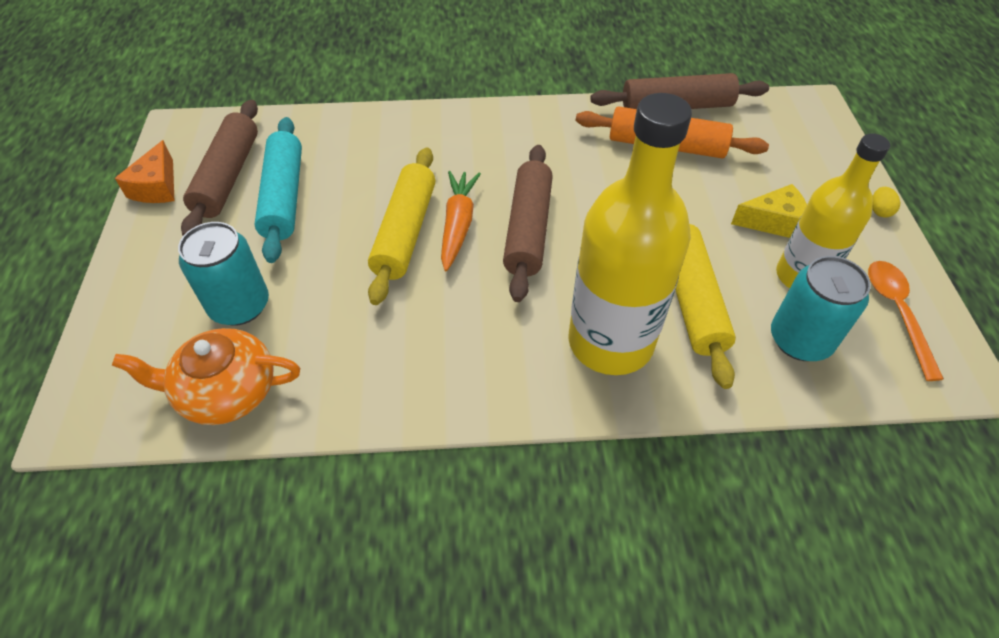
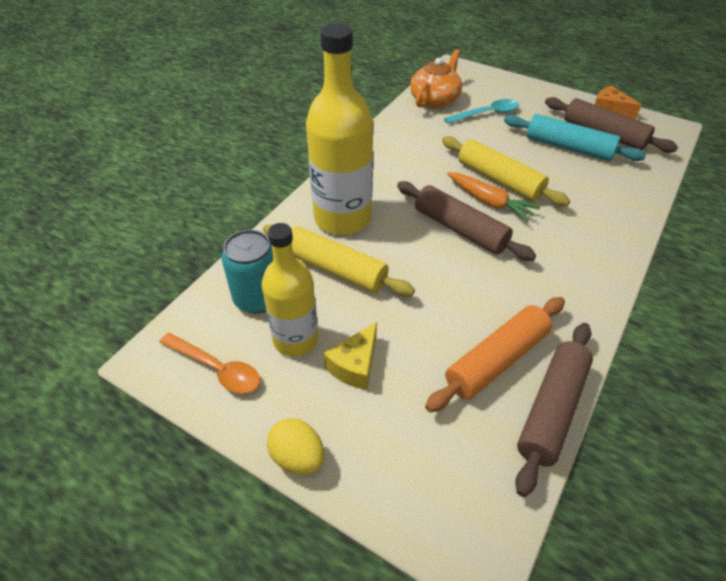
camera: 125 degrees right, 5 degrees down
turquoise can [178,222,269,326] -> turquoise spoon [444,99,519,124]
yellow egg [872,187,900,217] -> yellow egg [267,418,325,474], size x1.72

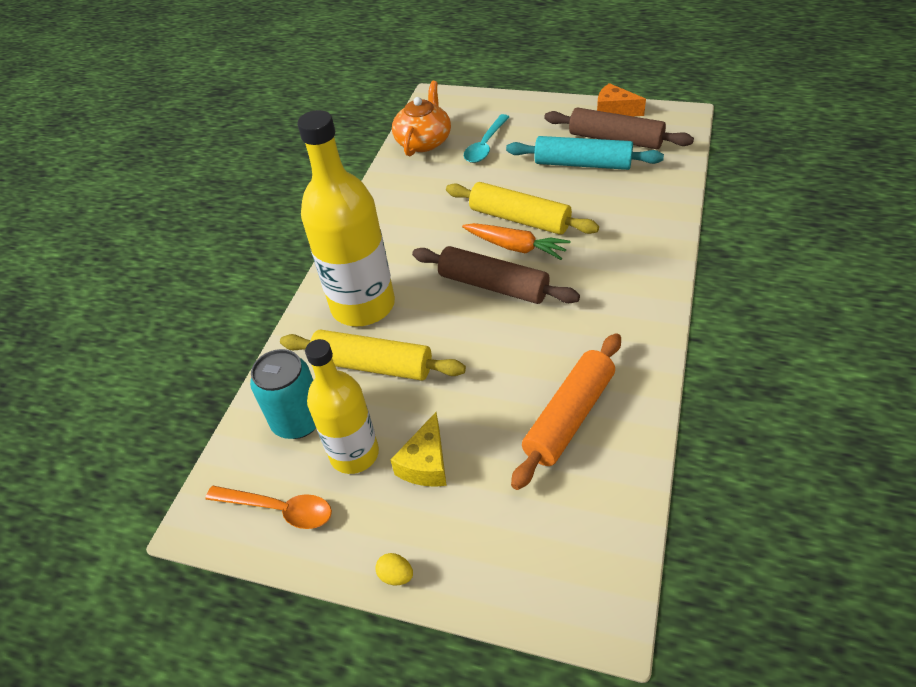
camera: 10 degrees left, 0 degrees up
yellow egg [267,418,325,474] -> yellow egg [375,553,413,585], size x0.58
turquoise spoon [444,99,519,124] -> turquoise spoon turned 150 degrees clockwise [464,114,509,163]
brown rolling pin [515,323,593,497] -> none

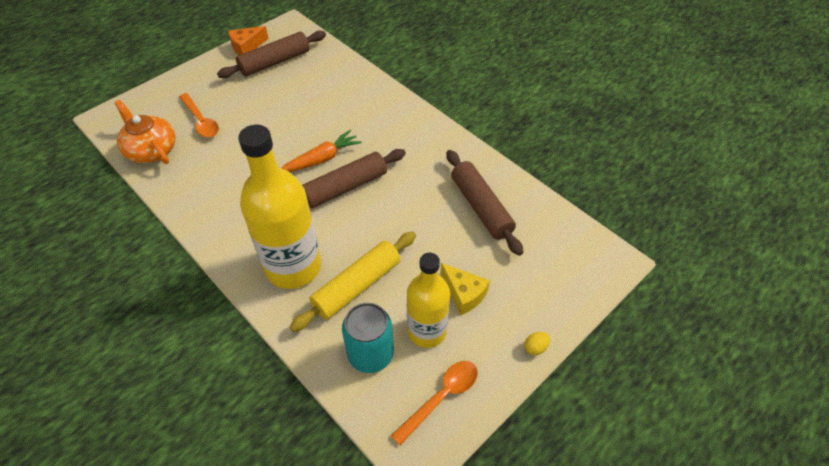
camera: 65 degrees left, 5 degrees up
yellow rolling pin [446,182,599,235] -> none
turquoise spoon [464,114,509,163] -> orange spoon [179,93,219,138]
turquoise rolling pin [506,136,664,170] -> none
orange rolling pin [511,333,621,490] -> brown rolling pin [446,150,523,256]

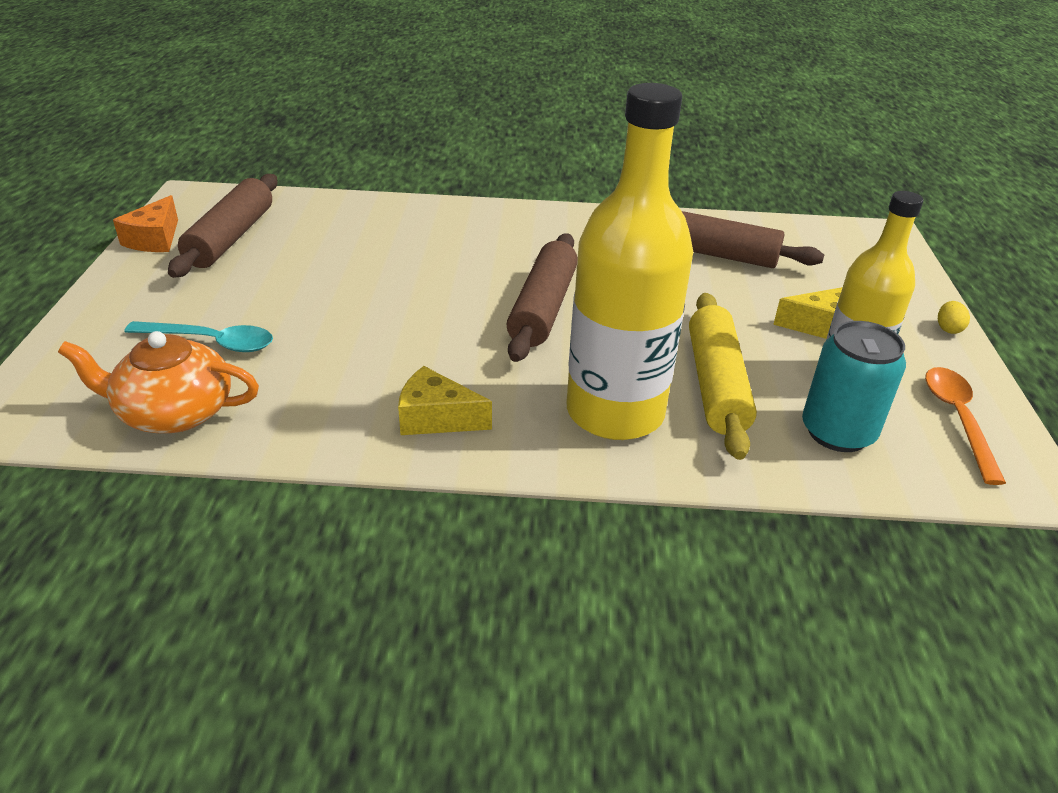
camera: 45 degrees left, 15 degrees down
orange spoon [179,93,219,138] -> turquoise spoon [124,321,273,352]
orange carrot [281,130,362,172] -> none
none -> yellow cheese [398,366,492,435]

